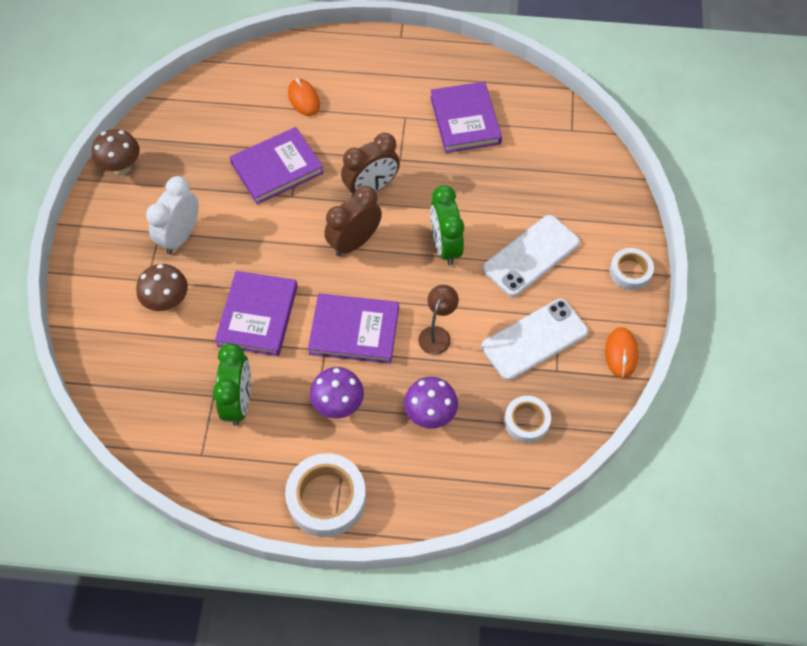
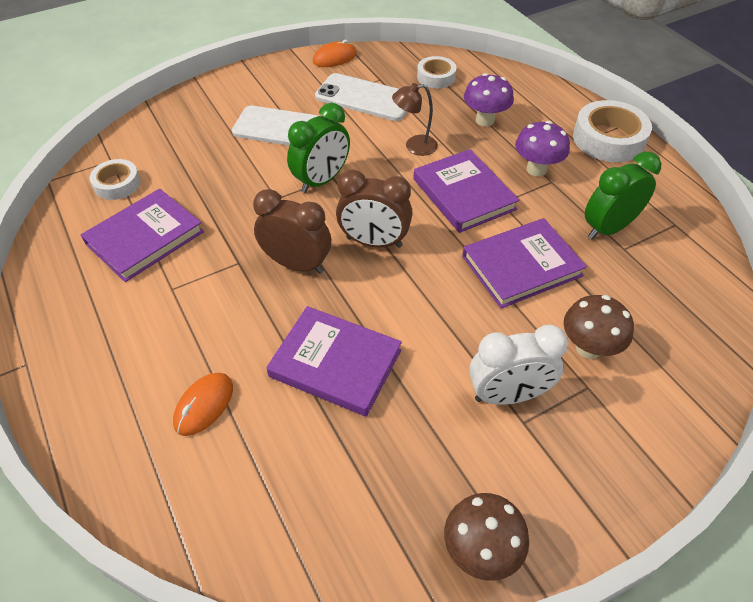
camera: 125 degrees left, 10 degrees down
white tape [609,248,654,290] -> white tape moved to [90,159,141,200]

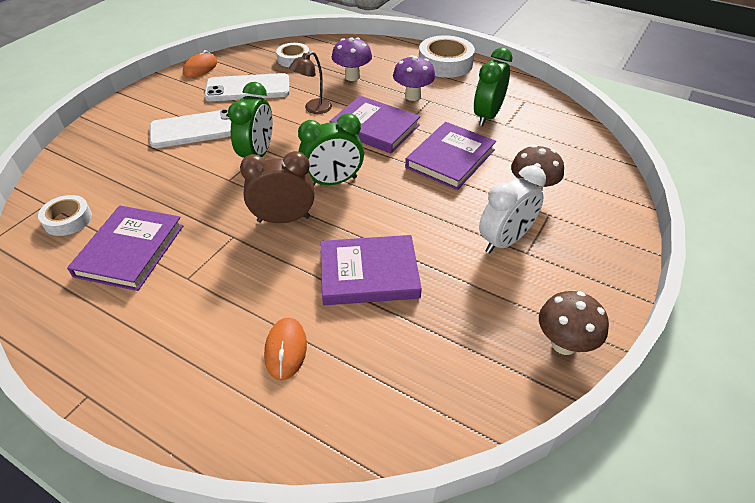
camera: 30 degrees left, 5 degrees down
brown clock [336,169,413,248] -> green clock [298,113,364,185]

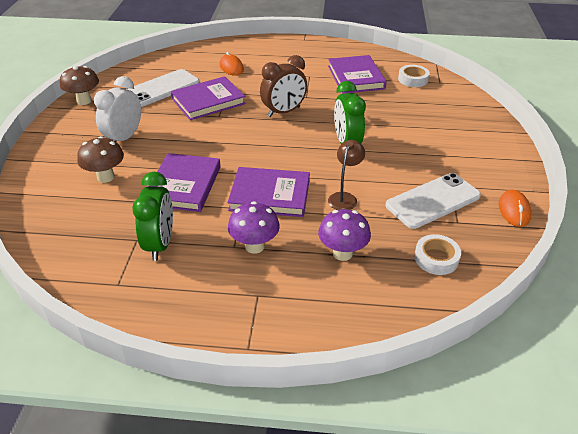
camera: 155 degrees right, 5 degrees down
white phone [150,109,231,148] -> white phone moved to [127,69,200,107]
green clock [298,113,364,185] -> none
white tape [419,35,475,78] -> none

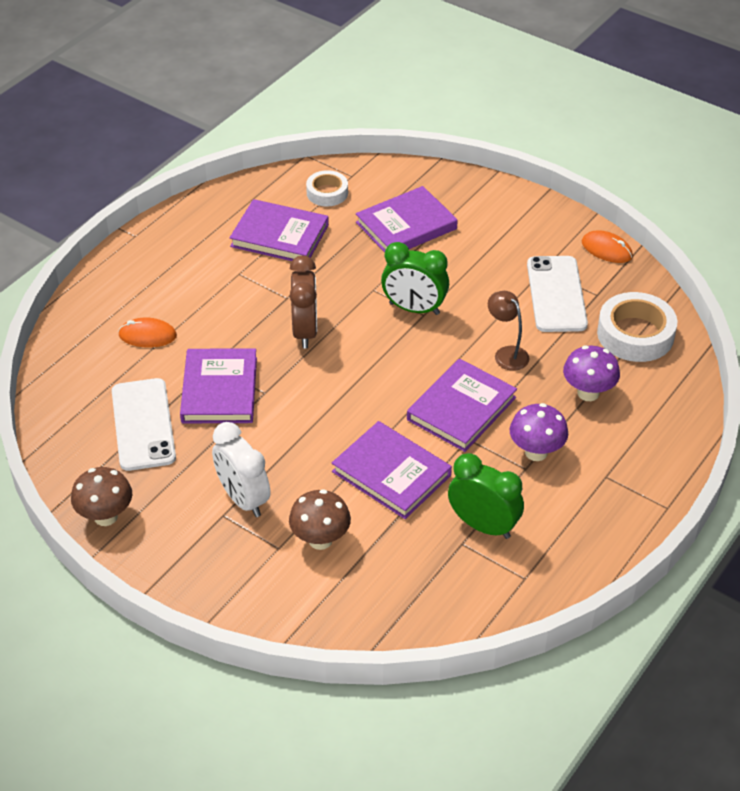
camera: 60 degrees left, 5 degrees up
white tape [414,234,461,275] -> white tape [597,292,677,362], size x1.67
none -> purple book [356,186,458,253]

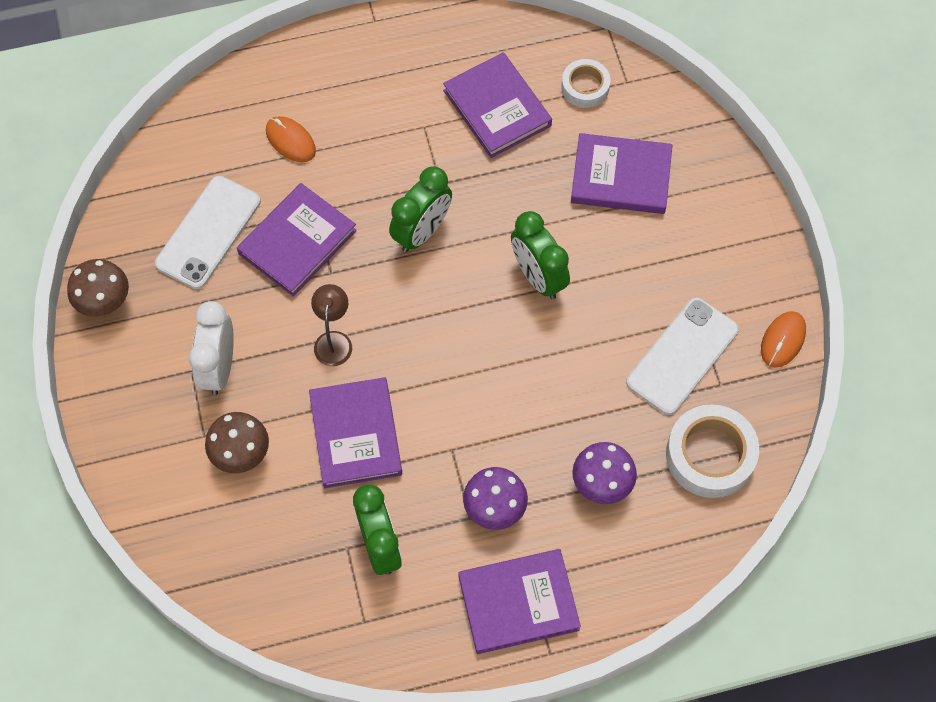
camera: 40 degrees right, 20 degrees up
brown clock [290,255,317,348] -> green clock [389,166,452,252]
purple book [407,359,517,452] -> purple book moved to [459,549,581,654]
brown lamp [488,291,530,371] -> brown lamp moved to [311,284,352,366]
orange mouse [582,230,633,263] -> orange mouse turned 45 degrees clockwise [761,311,806,368]

